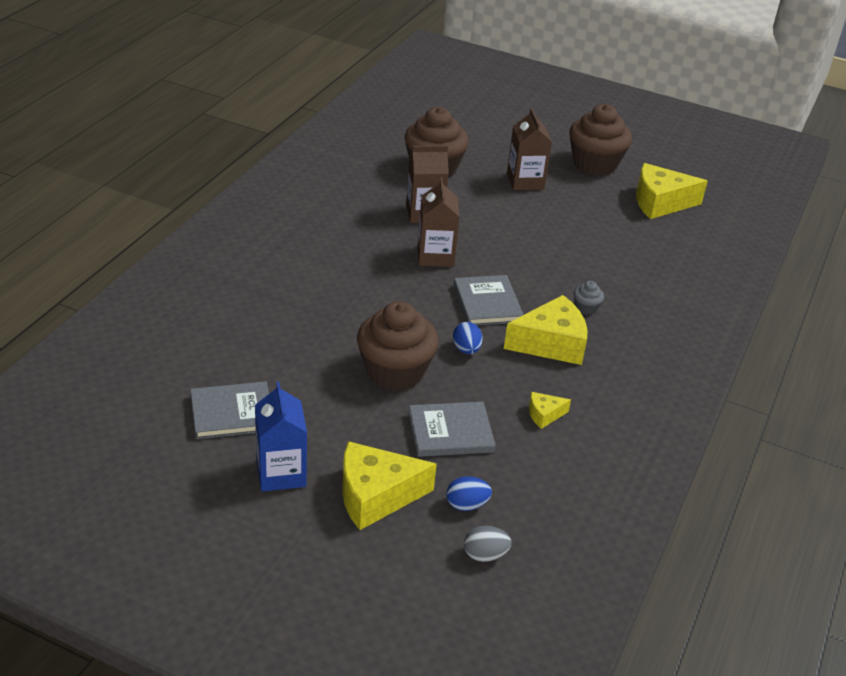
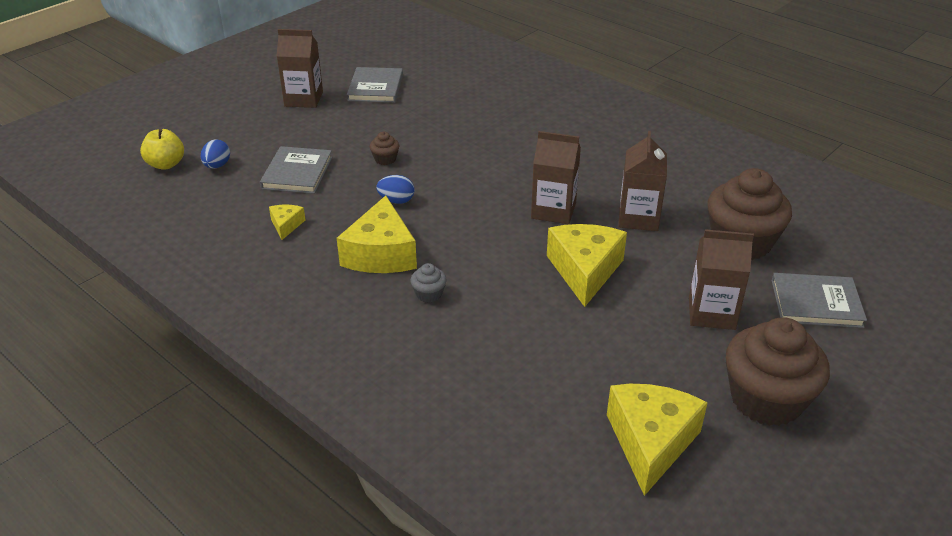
camera: 110 degrees right, 0 degrees up
blue carton [255,382,307,492] -> brown carton [277,29,323,108]
yellow cheese [342,441,437,530] -> yellow cheese moved to [547,224,627,307]
brown cupcake [357,301,439,391] -> brown cupcake [370,132,399,165], size x0.42
grey book [454,275,524,326] -> grey book moved to [772,273,867,328]
grey egg [464,526,511,562] -> yellow apple [140,129,184,170]

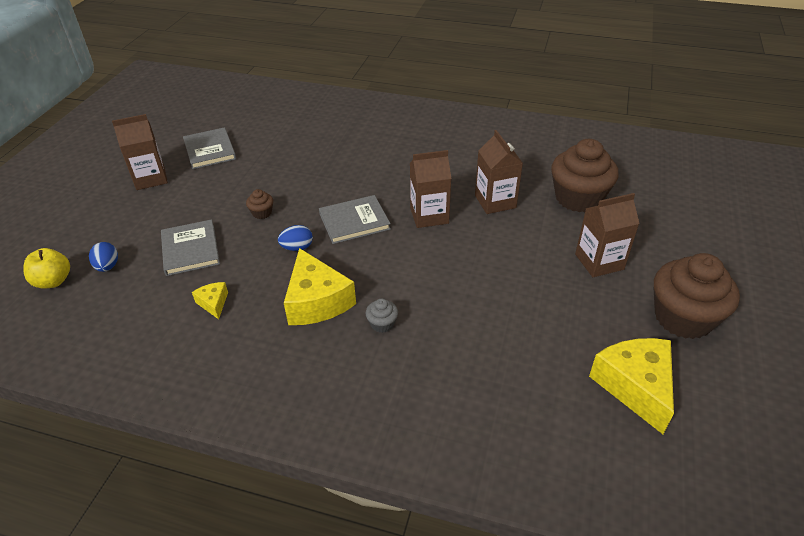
camera: 25 degrees left, 5 degrees up
yellow cheese [547,224,627,307] -> none
grey book [772,273,867,328] -> grey book moved to [319,195,391,244]

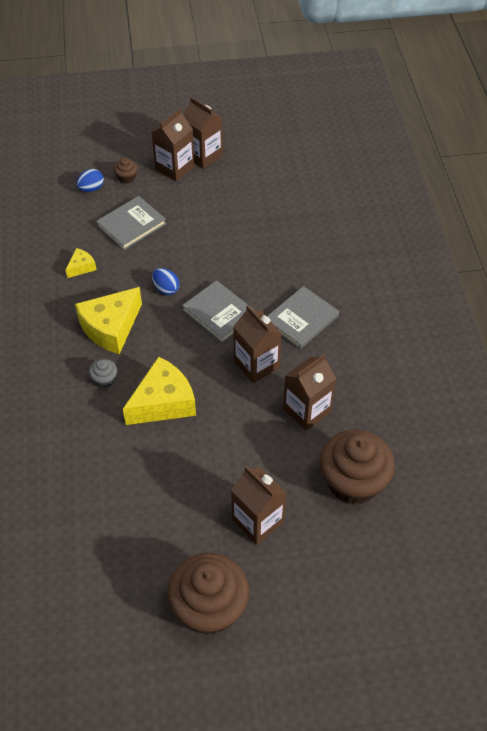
camera: 65 degrees right, 10 degrees up
yellow apple [23,248,70,288] -> none
grey book [183,127,236,169] -> grey book moved to [267,286,339,349]
brown cupcake [246,189,273,219] -> brown cupcake moved to [114,157,137,184]
yellow cheese [589,338,674,434] -> yellow cheese moved to [123,357,196,425]
none -> brown carton [152,108,195,181]

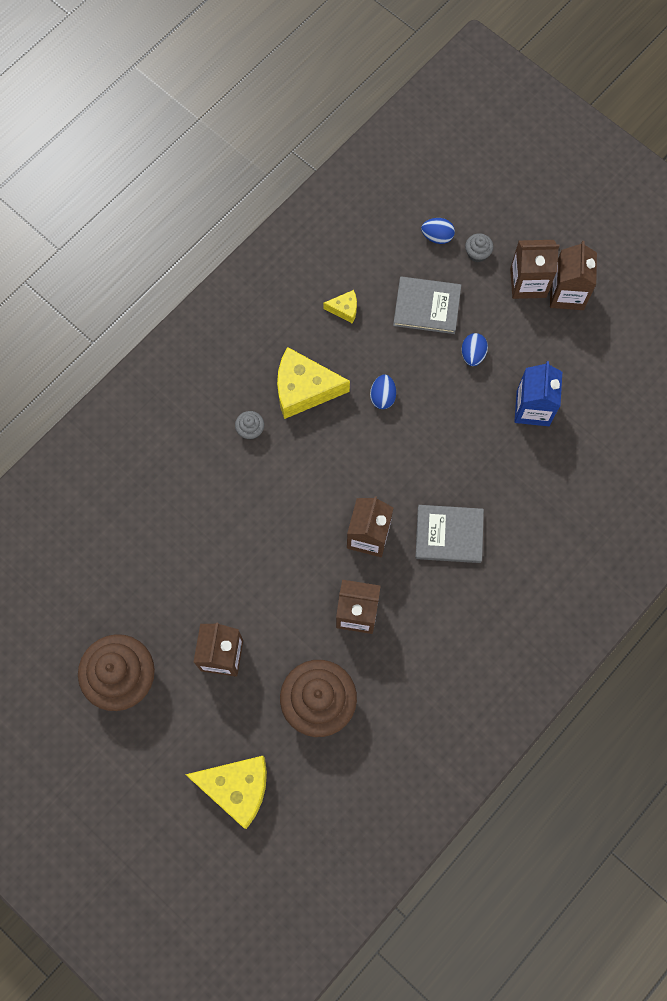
camera: 50 degrees right, 20 degrees up
brown cupcake [114,157,137,184] -> grey cupcake [465,233,493,263]
yellow cheese [123,357,196,425] -> yellow cheese moved to [185,756,267,829]
grey book [182,280,254,343] -> none
none -> blue egg [462,333,488,366]
none -> blue carton [515,361,562,426]

